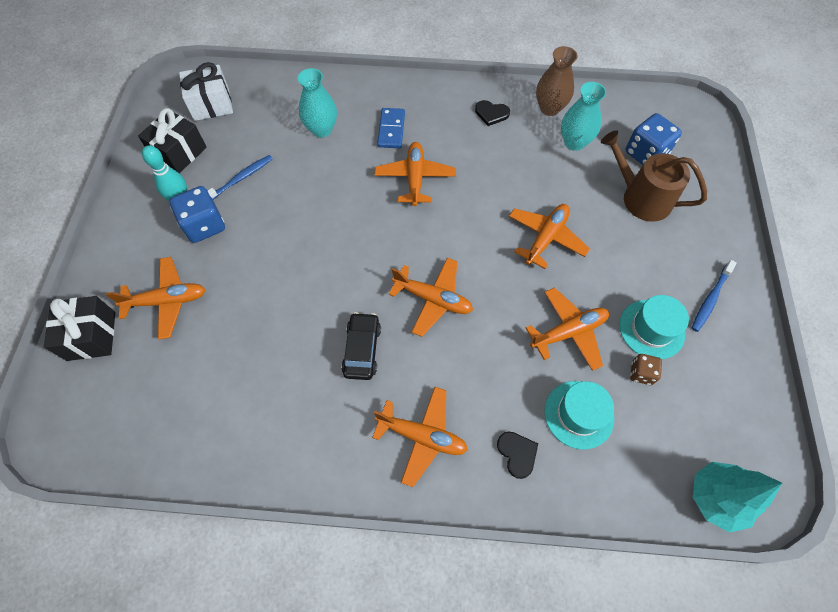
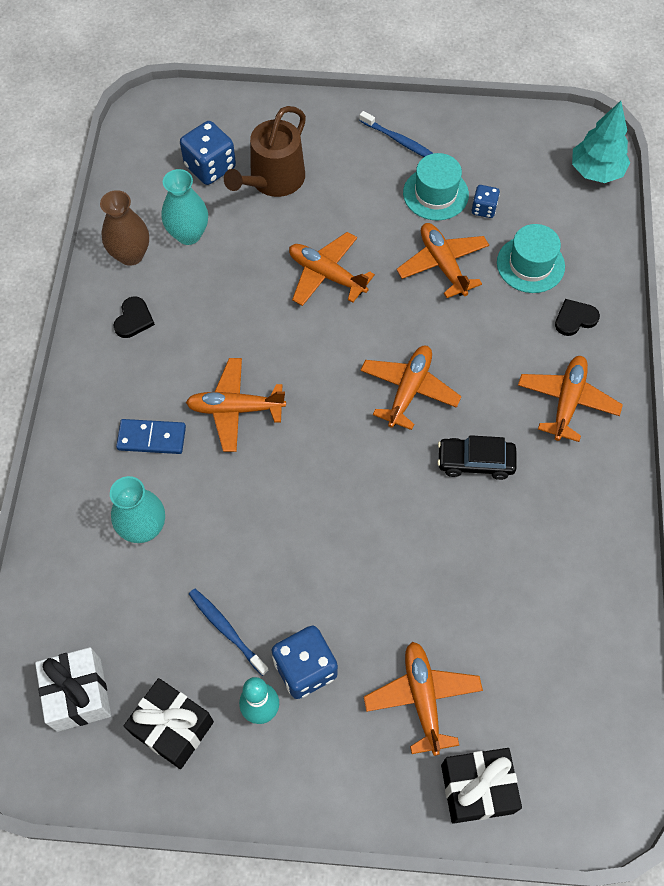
camera: 90 degrees left, 0 degrees up
brown dice [630,354,662,385] -> blue dice [472,185,500,218]

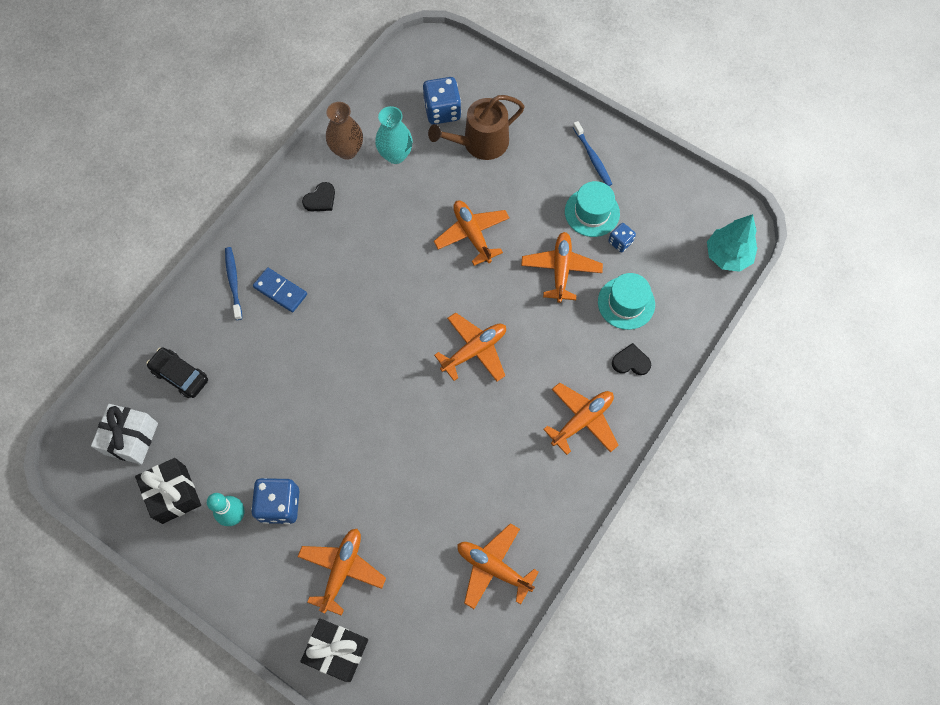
camera: 30 degrees right, 5 degrees up
turquoise vase [110,476,165,543] -> none
orange plane [186,358,286,452] -> orange plane moved to [457,523,539,609]
blue toothbrush [189,588,269,676] -> blue toothbrush moved to [225,247,242,320]
black car [437,435,517,480] -> black car moved to [146,347,208,398]

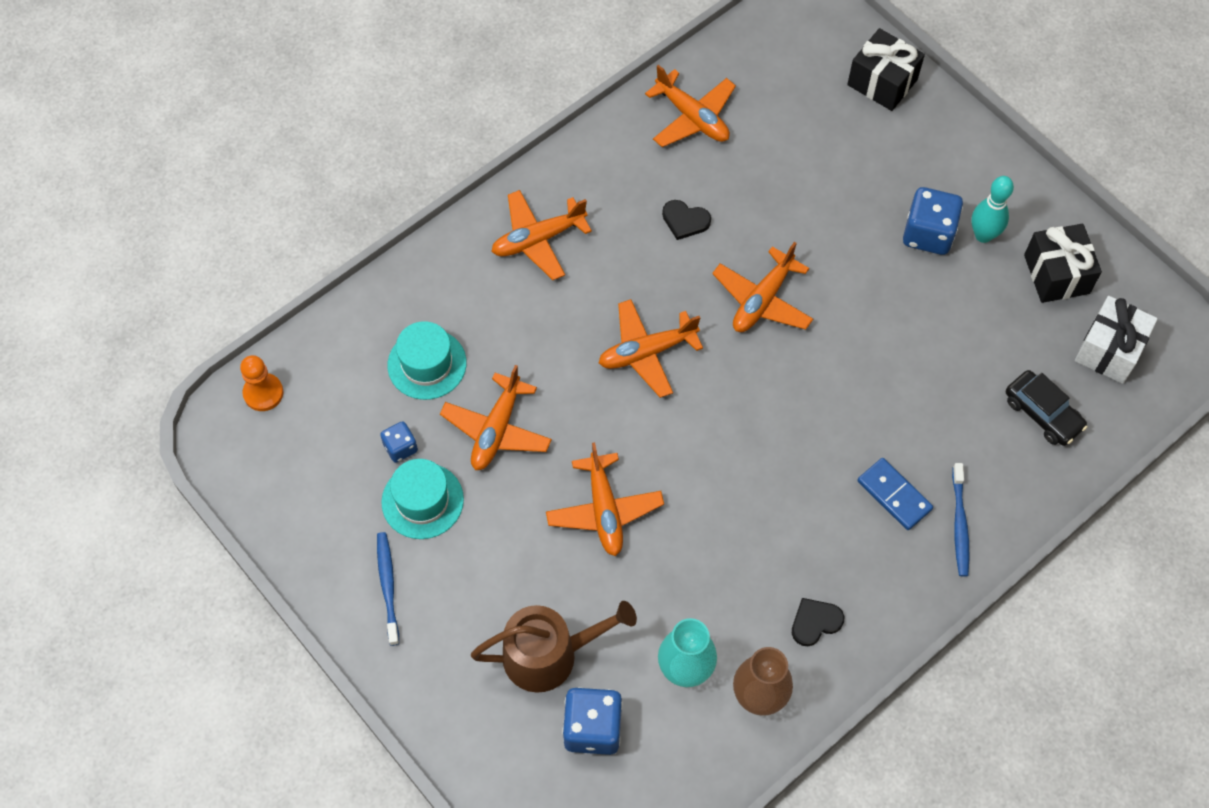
camera: 165 degrees left, 5 degrees down
orange plane [297,529,386,616] -> orange plane moved to [712,242,813,332]
black heart [612,343,651,375] -> black heart moved to [662,200,711,240]
turquoise tree [707,214,757,272] -> orange pawn [240,355,284,411]

